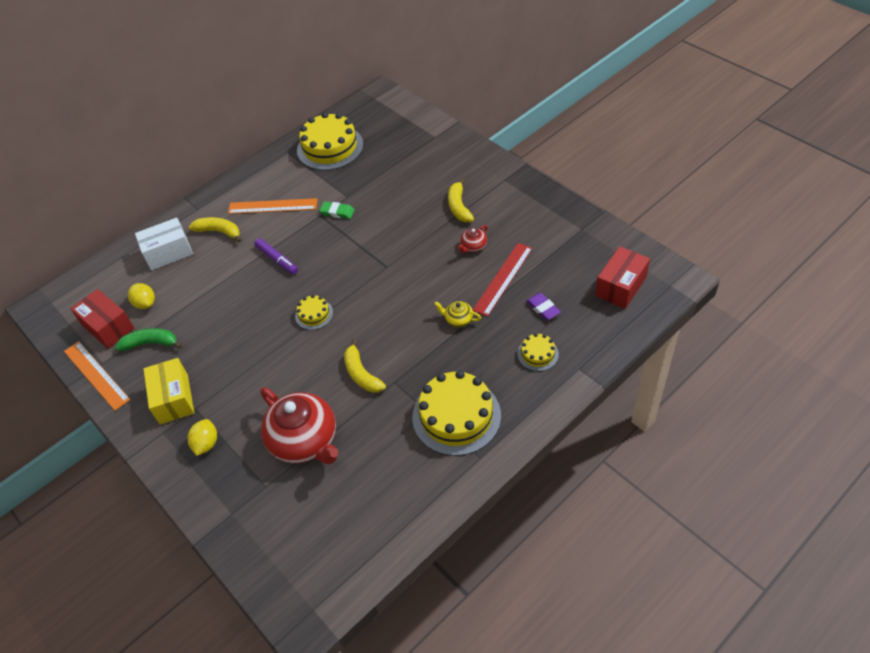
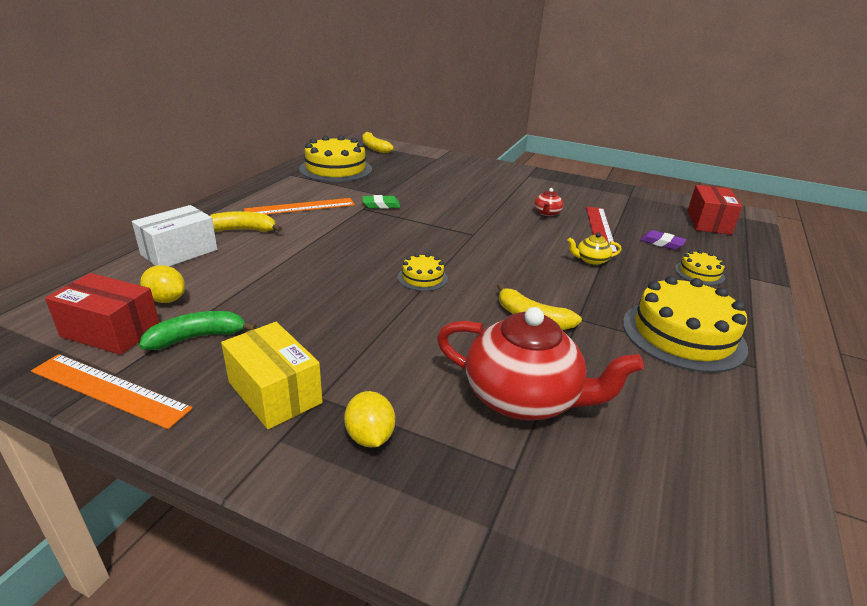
camera: 30 degrees left, 20 degrees down
purple marker [254,238,298,275] -> none
yellow banana [448,178,474,222] -> yellow banana moved to [362,132,394,153]

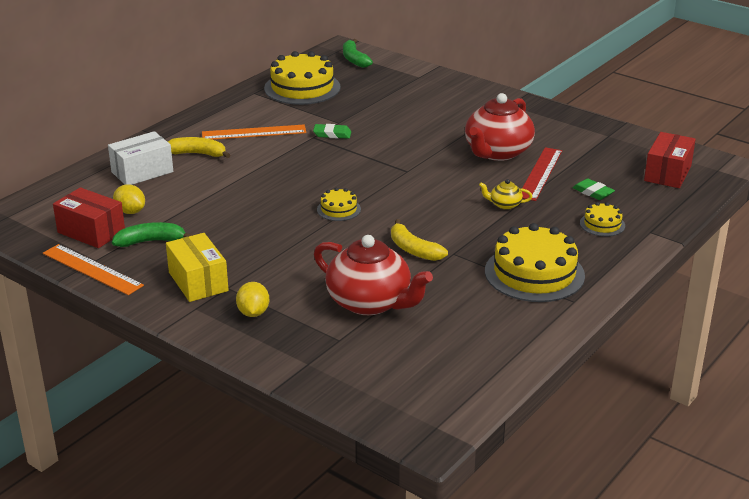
camera: 15 degrees right, 0 degrees up
yellow banana [362,132,394,153] -> green banana [343,39,373,68]
red teapot [534,188,564,216] -> red teapot [465,93,535,161], size x2.34
purple eraser [640,230,686,250] -> green eraser [573,178,615,200]

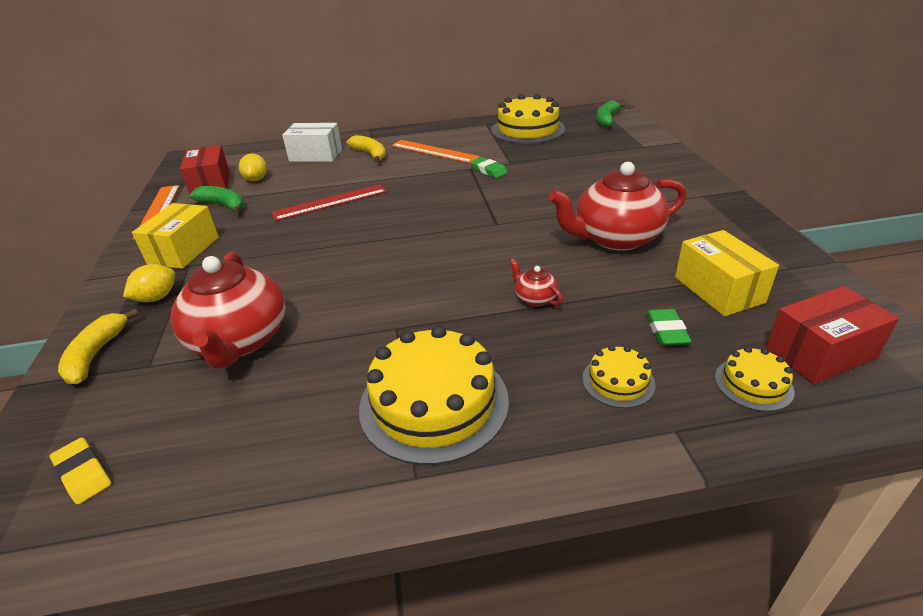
camera: 45 degrees right, 5 degrees up
yellow cake [317,188,361,221] -> yellow cake moved to [715,346,795,412]
yellow banana [391,219,448,261] -> yellow banana moved to [58,308,139,384]
yellow teapot [479,179,533,210] -> red teapot [510,258,563,306]
red ruler [522,147,562,201] -> red ruler moved to [271,184,387,221]
none -> yellow eraser [50,437,111,504]
none -> yellow box [675,230,779,316]

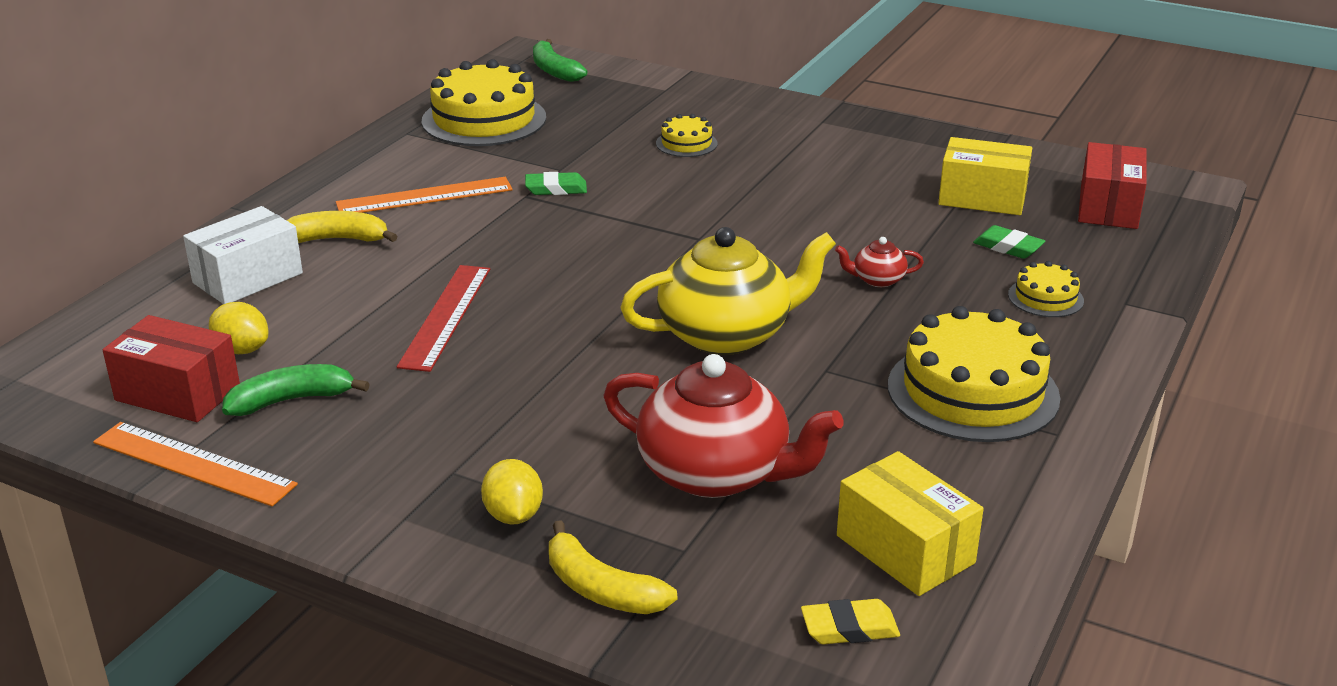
camera: 55 degrees left, 5 degrees down
yellow box [132,203,219,269] -> yellow box moved to [837,451,984,596]
red teapot [549,162,687,251] -> none
yellow cake [715,346,795,412] -> yellow cake moved to [656,114,718,157]
none -> yellow teapot [620,227,836,355]

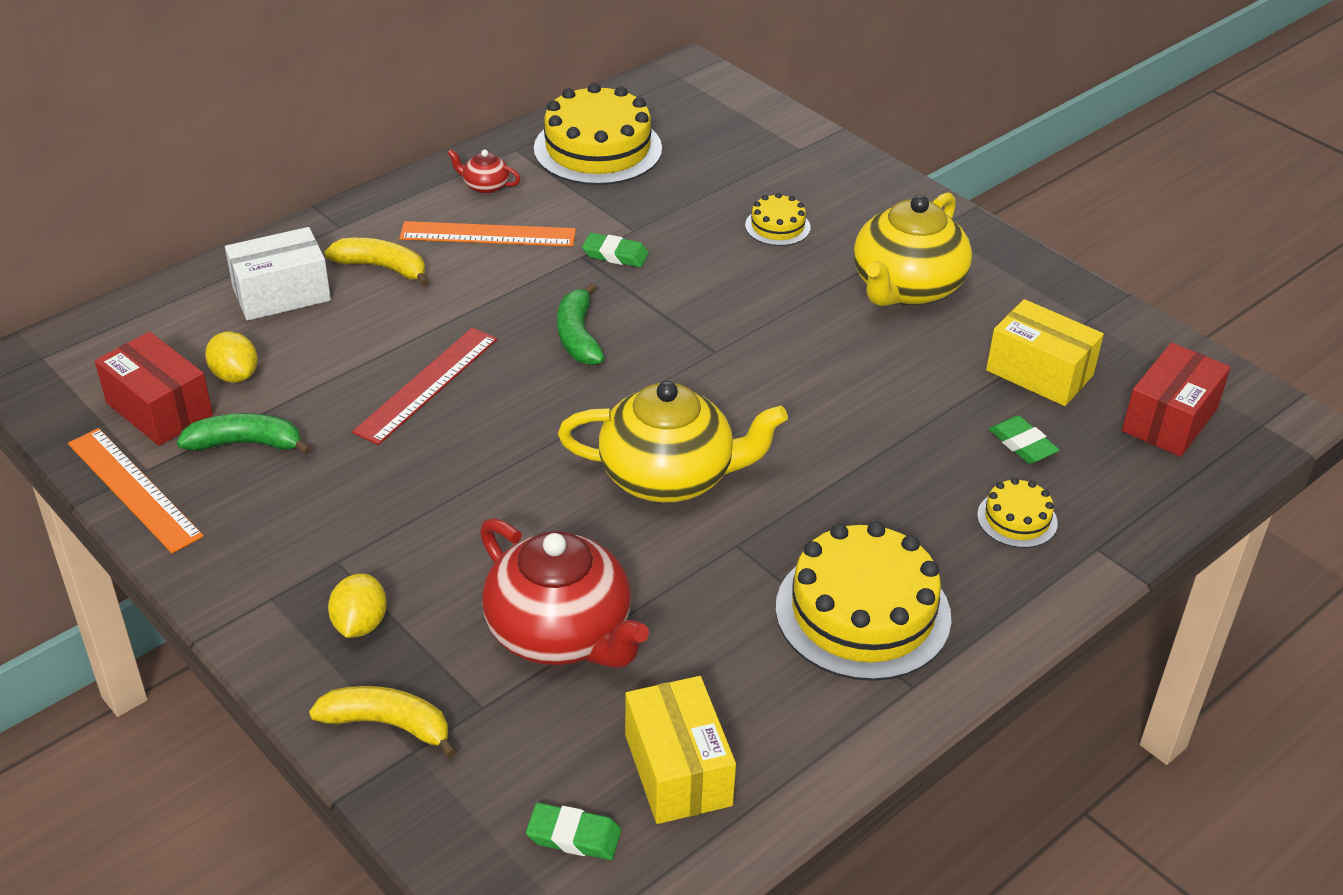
camera: 20 degrees right, 10 degrees up
green banana [533,39,587,82] -> green banana moved to [557,283,605,365]
yellow banana [549,520,677,614] -> yellow banana turned 135 degrees clockwise [309,686,457,758]
yellow eraser [801,599,900,644] -> green eraser [526,803,621,860]
red teapot [835,237,924,287] -> red teapot moved to [447,149,520,194]
none -> yellow teapot [854,192,972,306]

